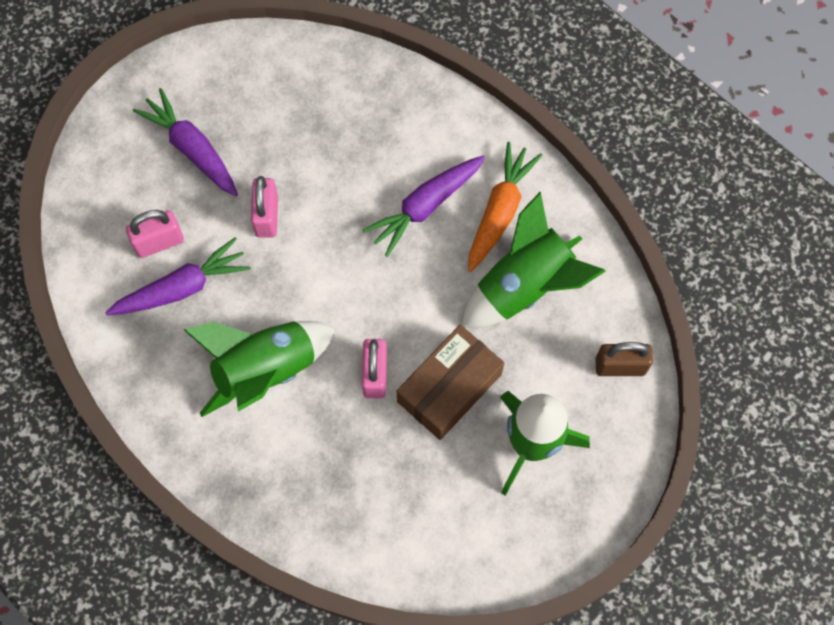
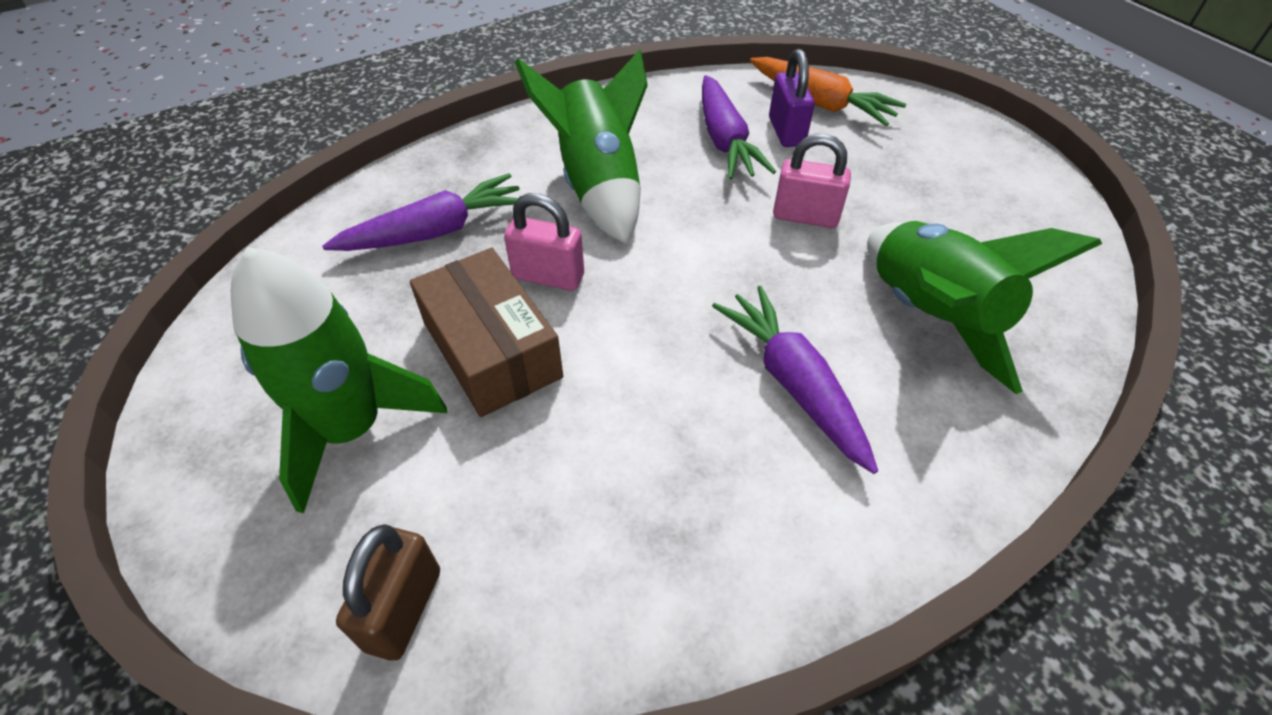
camera: 105 degrees right, 20 degrees down
pink padlock [126,210,184,258] -> purple padlock [769,49,815,147]
purple carrot [133,88,238,196] -> purple carrot moved to [322,173,519,251]
green rocket [462,192,606,328] -> green rocket moved to [867,221,1102,394]
orange carrot [468,142,542,272] -> orange carrot moved to [750,57,906,126]

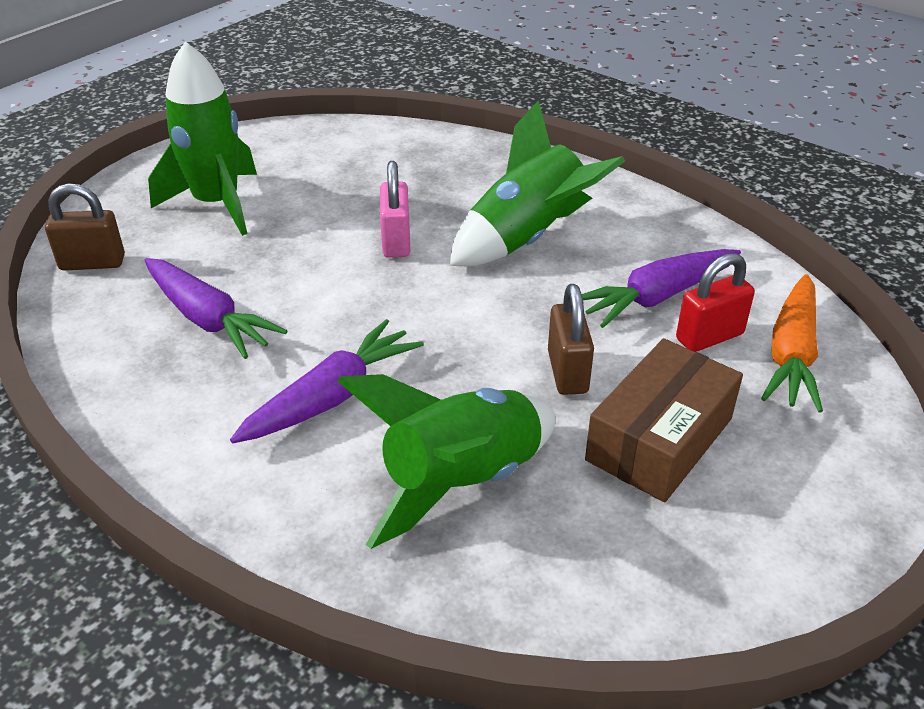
camera: 70 degrees right, 10 degrees down
purple carrot [322,173,519,251] -> purple carrot moved to [144,258,287,359]
brown box [410,248,563,417] -> brown box moved to [585,338,743,502]
purple padlock [769,49,815,147] -> red padlock [676,253,755,352]
pink padlock [773,134,851,228] -> brown padlock [548,284,594,395]

